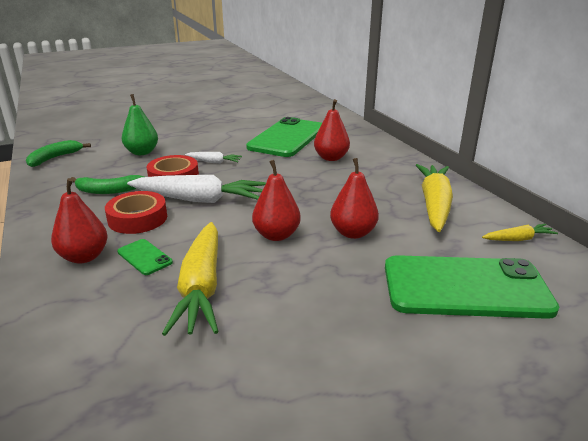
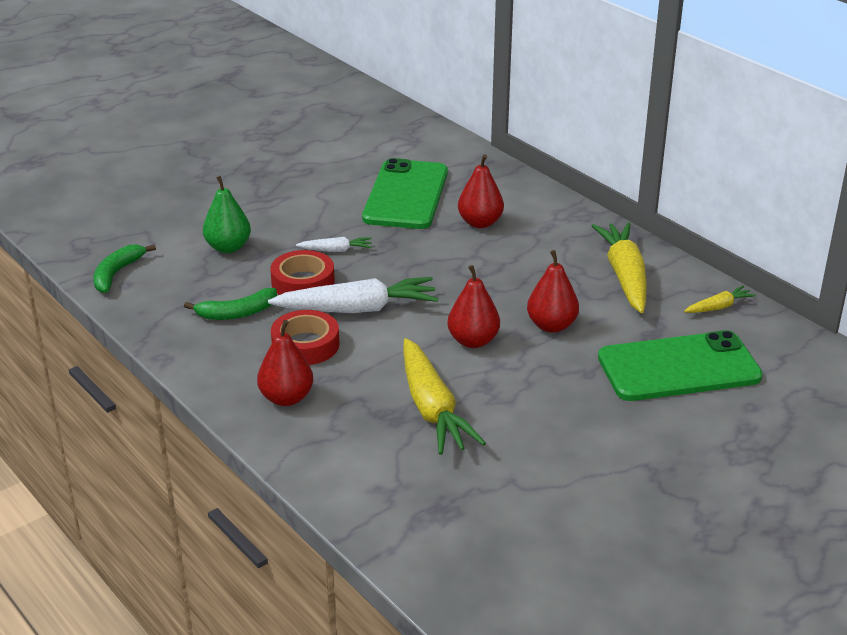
camera: 15 degrees left, 5 degrees up
green phone [117,239,173,275] -> none

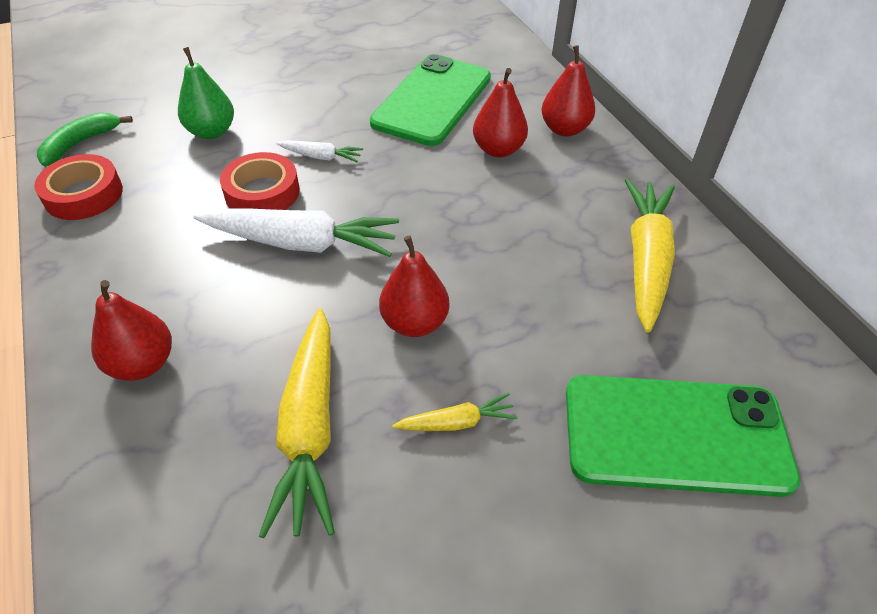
camera: 15 degrees right, 15 degrees up
green banana [184,288,277,320] -> none
red tape [271,310,340,365] -> red tape moved to [34,154,123,220]
red pear [527,250,579,333] -> red pear moved to [541,45,595,137]
yellow carrot [684,286,756,313] -> yellow carrot moved to [392,393,517,431]

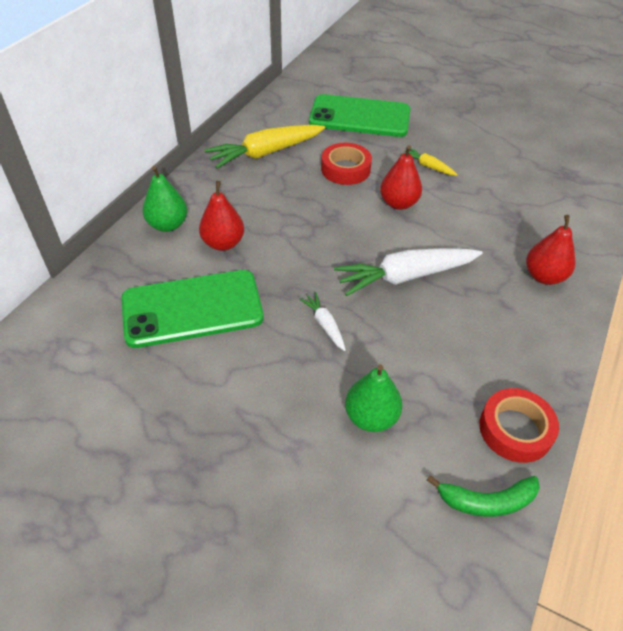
camera: 130 degrees left, 0 degrees up
white carrot [193,209,399,257] -> white carrot turned 75 degrees counterclockwise [334,248,483,296]
red tape [220,152,300,210] -> red tape moved to [321,143,372,185]
yellow carrot [259,308,335,538] -> none
red pear [541,45,595,137] -> green pear [143,166,187,232]
green phone [566,375,800,497] -> green phone turned 45 degrees counterclockwise [309,94,410,137]

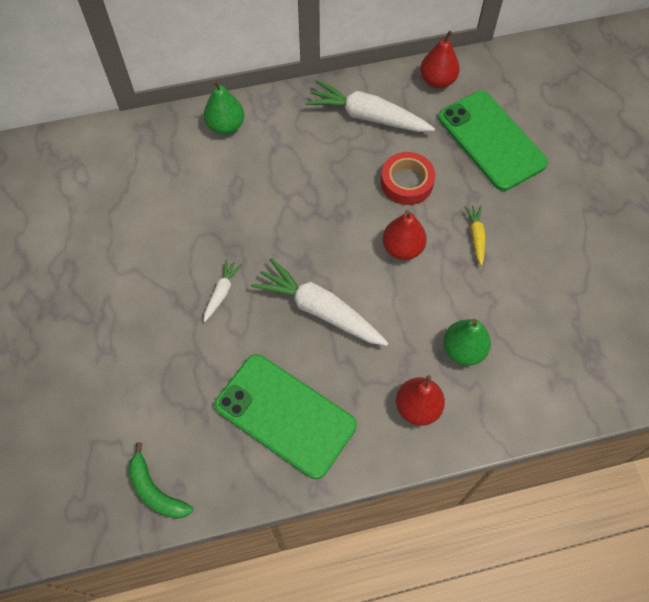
camera: 50 degrees right, 15 degrees up
green phone [121,270,264,348] -> green phone moved to [214,354,357,479]
red pear [199,181,244,251] -> red pear moved to [420,30,460,89]
yellow carrot [204,125,325,168] -> white carrot [305,80,435,132]
green pear [345,364,402,432] -> green pear moved to [443,319,491,366]
red tape [479,388,559,463] -> none

